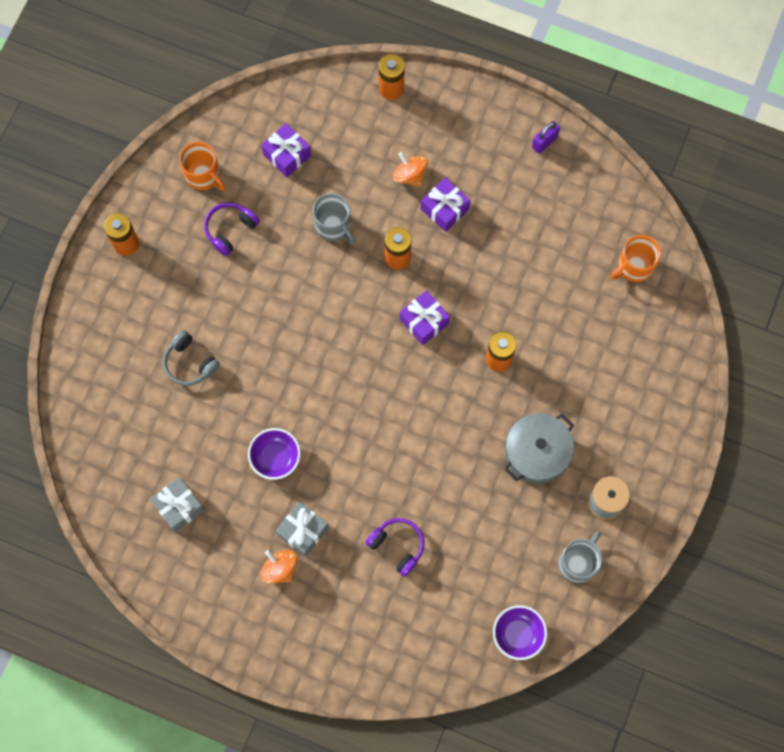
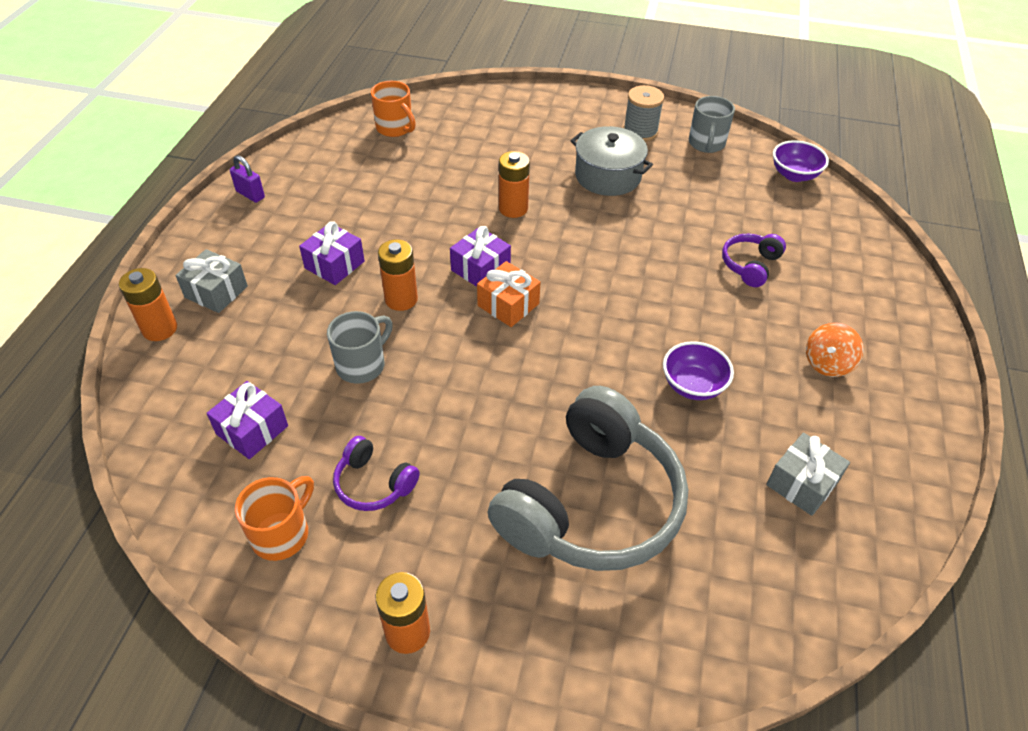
camera: 100 degrees left, 25 degrees down
grey headphones [163,330,220,386] -> grey headphones [488,386,688,571], size x2.29
grey gift [276,502,329,557] -> grey gift moved to [175,249,248,313]
orange spinning top [393,152,428,187] -> none
grey mug [559,531,602,583] -> grey mug turned 105 degrees counterclockwise [689,96,735,153]
none -> orange gift [477,261,541,327]

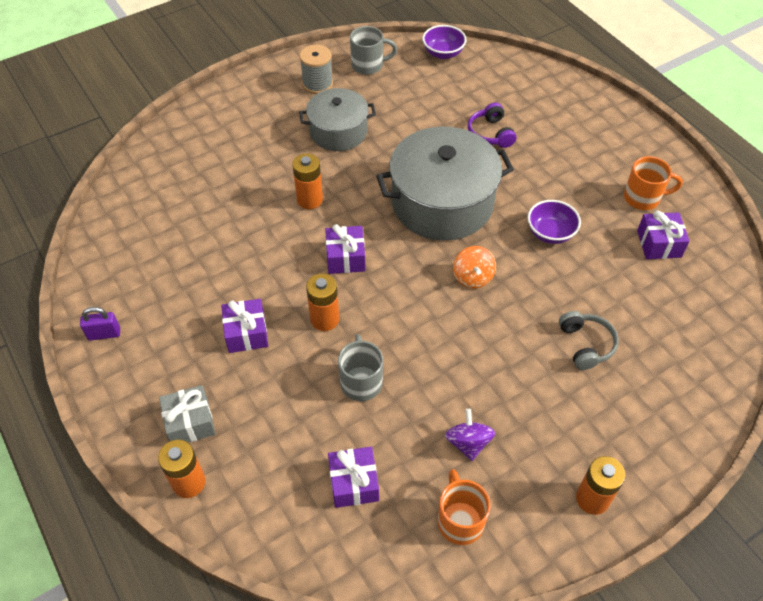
camera: 45 degrees left, 5 degrees up
purple headphones [333,436,420,511] -> purple spinning top [445,409,495,461]
orange mug [371,81,416,137] -> orange mug moved to [624,156,683,210]
orange gift [477,261,541,327] -> none
grey headphones [488,386,688,571] -> grey headphones [559,311,619,370], size x0.44
grey mug [689,96,735,153] -> grey mug turned 60 degrees counterclockwise [350,26,397,75]
grey gift [766,433,850,516] -> purple gift [637,210,690,259]
orange spinning top [806,323,864,377] -> orange spinning top moved to [453,246,496,289]
none -> grey pot [376,127,514,241]

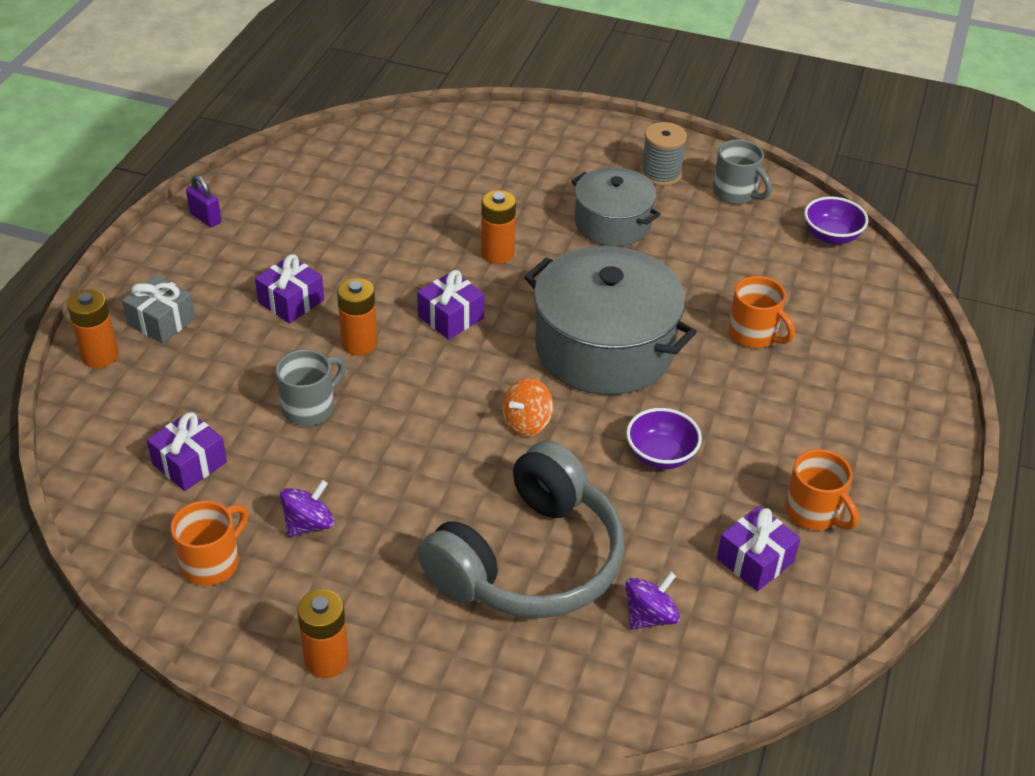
camera: 50 degrees right, 10 degrees down
purple headphones [467,103,516,148] -> orange mug [729,276,795,348]
grey headphones [559,311,619,370] -> grey headphones [418,441,624,618], size x2.29
none -> purple spinning top [625,572,680,629]

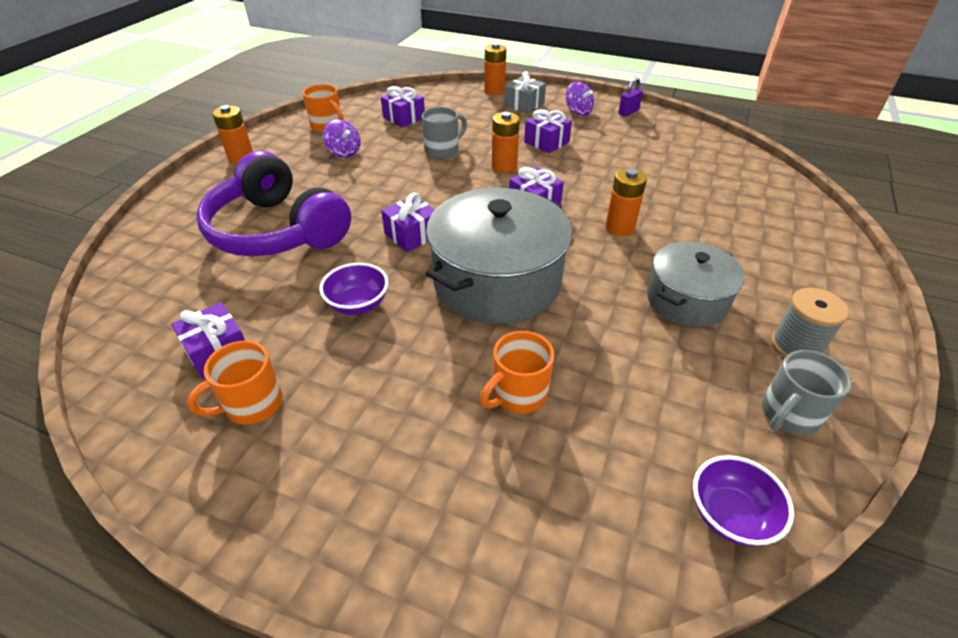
camera: 95 degrees right, 0 degrees up
grey mug [275,349,346,426] -> grey mug turned 90 degrees counterclockwise [422,107,467,159]
grey headphones [418,441,624,618] -> purple headphones [196,151,351,256]
orange spinning top [502,378,553,436] -> purple gift [381,193,435,252]
purple spinning top [625,572,680,629] -> purple spinning top moved to [566,81,594,116]

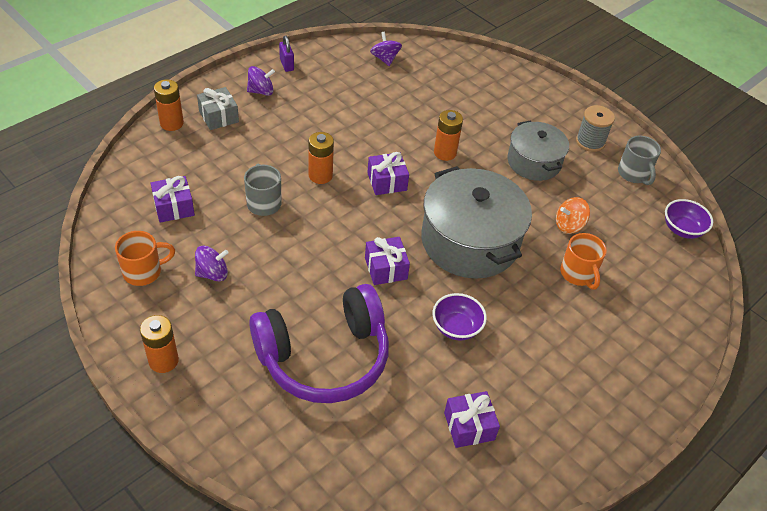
camera: 70 degrees left, 5 degrees up
orange mug [187,341,283,425] -> none
purple gift [524,109,572,153] -> none
none -> purple spinning top [370,32,402,66]
none -> orange spinning top [556,197,590,234]

